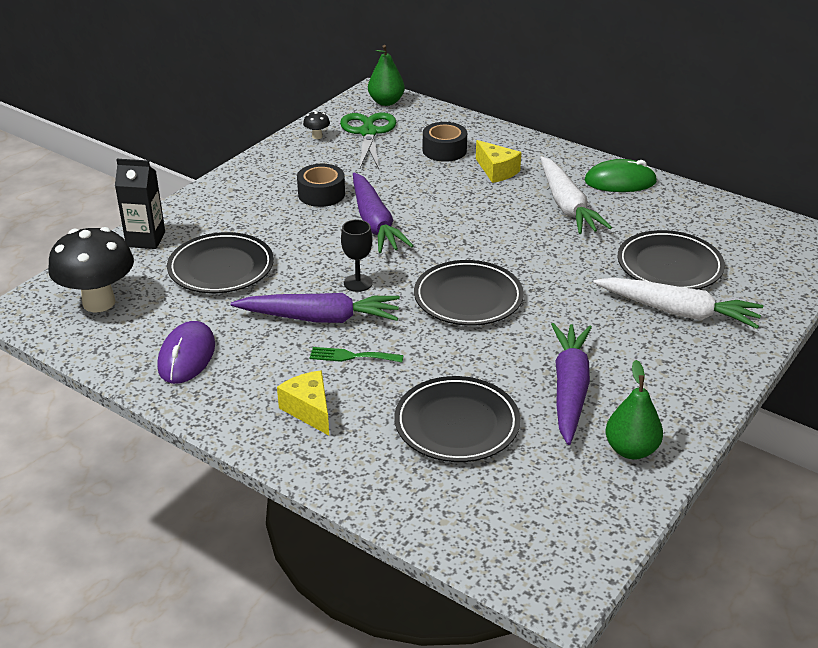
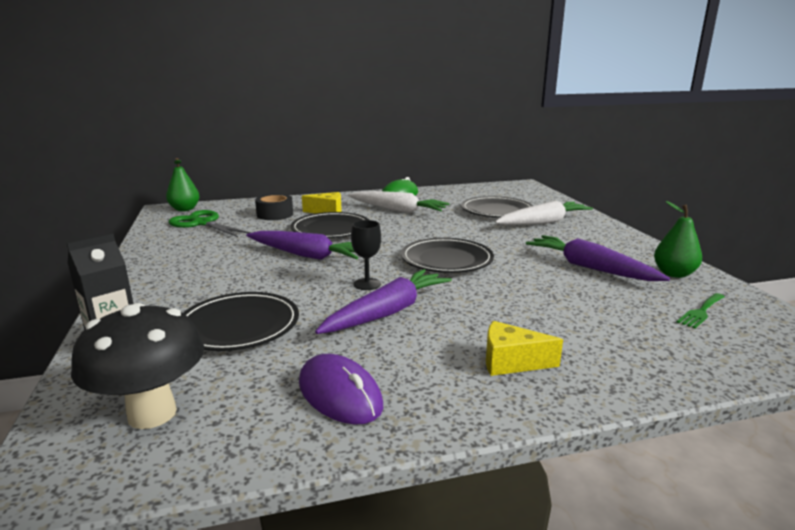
camera: 50 degrees left, 15 degrees down
black tape [297,164,345,207] -> none
black mushroom [303,111,330,139] -> none
green fork [310,347,404,362] -> green fork moved to [677,293,725,328]
black plate [394,376,520,462] -> black plate moved to [291,212,369,238]

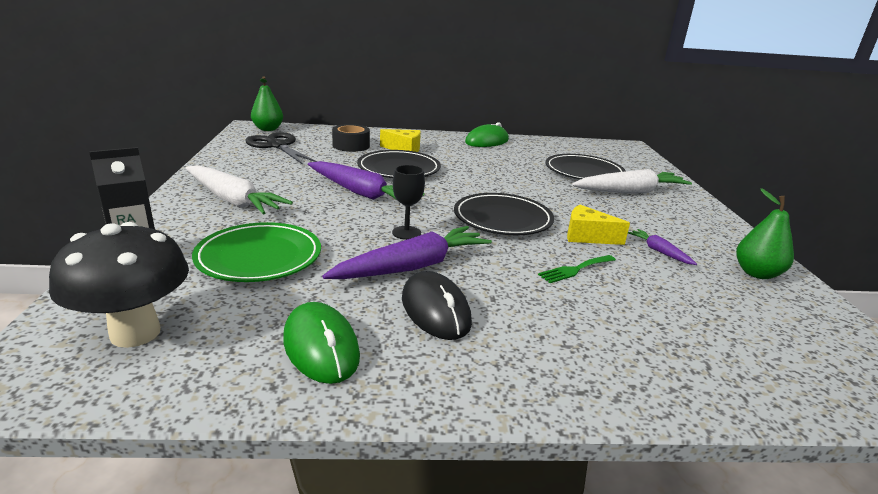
camera: 10 degrees right, 5 degrees up
green scissors [168,210,251,237] -> black scissors [245,132,318,165]
black plate [183,292,299,351] -> green plate [192,222,321,282]
purple mouse [299,354,383,425] -> green mouse [283,302,360,384]
white carrot [348,191,450,213] -> white carrot moved to [186,165,293,214]
yellow cheese [486,321,563,376] -> yellow cheese moved to [567,205,630,245]
purple carrot [526,235,670,281] -> purple carrot [628,229,697,265], size x0.48
green fork [677,293,725,328] -> green fork moved to [538,255,616,283]
none -> black mouse [402,271,472,340]

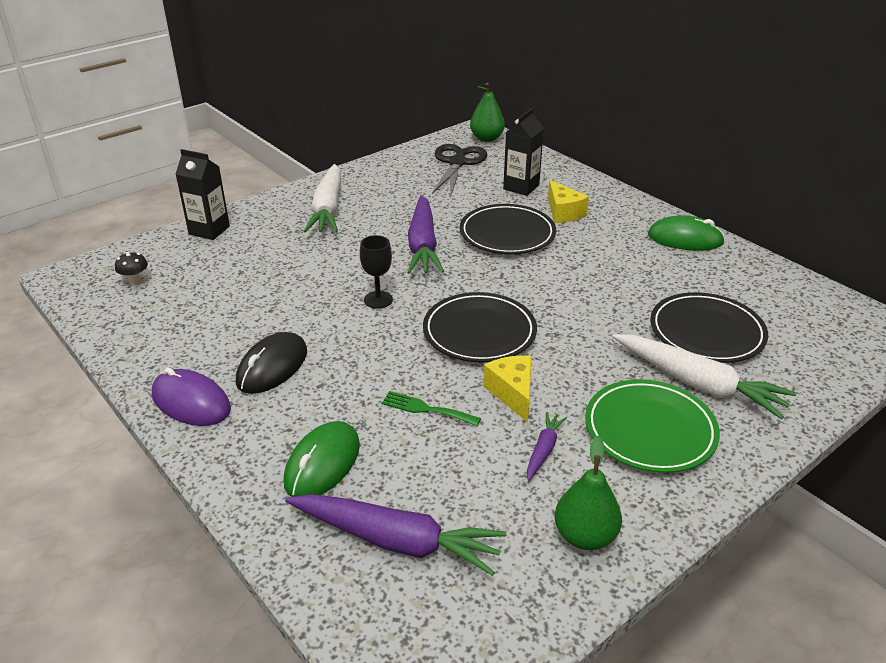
camera: 55 degrees right, 10 degrees up
black mushroom [49,222,189,348] -> black mushroom [115,252,148,285], size x0.40
green plate [192,222,321,282] -> green plate moved to [585,379,720,473]
green mouse [283,302,360,384] -> green mouse moved to [284,421,360,497]
purple carrot [322,226,492,279] -> purple carrot moved to [285,494,506,576]
black tape [332,124,370,152] -> black carton [503,108,544,196]
none -> purple mouse [152,367,231,426]

